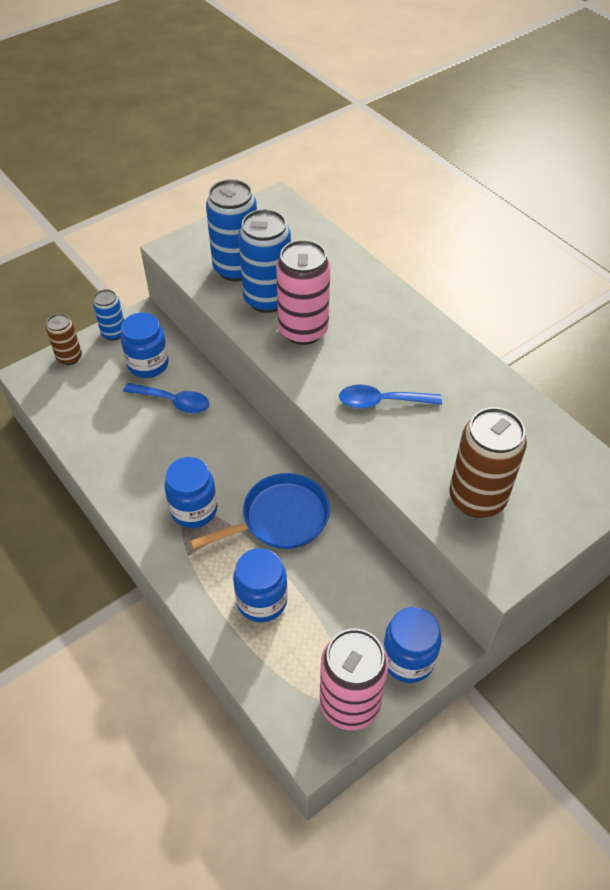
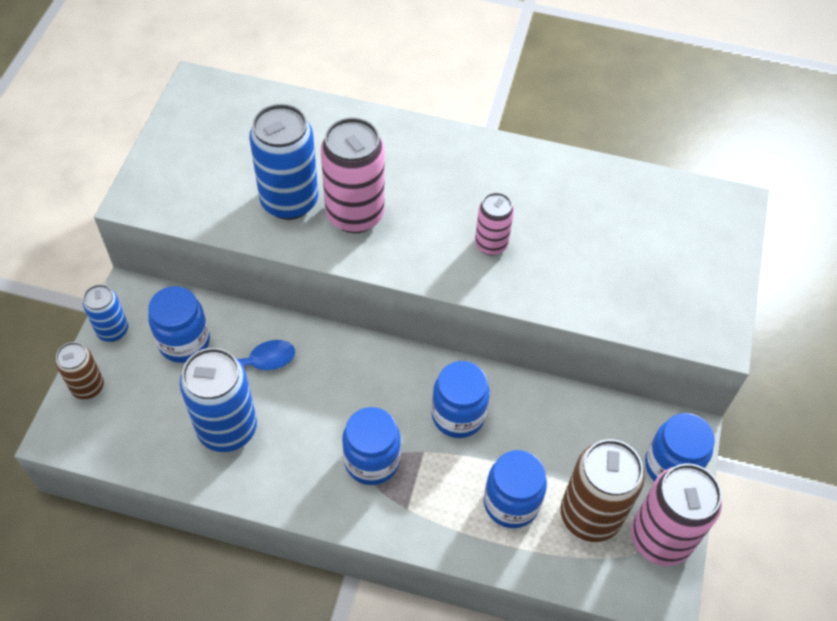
camera: 40 degrees left, 5 degrees up
blue pan [190,473,330,550] -> blue jar [432,361,490,438]
blue can [206,179,257,281] -> blue can moved to [180,348,257,452]
blue spoon [339,384,442,409] -> pink can [475,192,514,255]
brown can [449,407,527,518] -> brown can moved to [561,439,645,542]

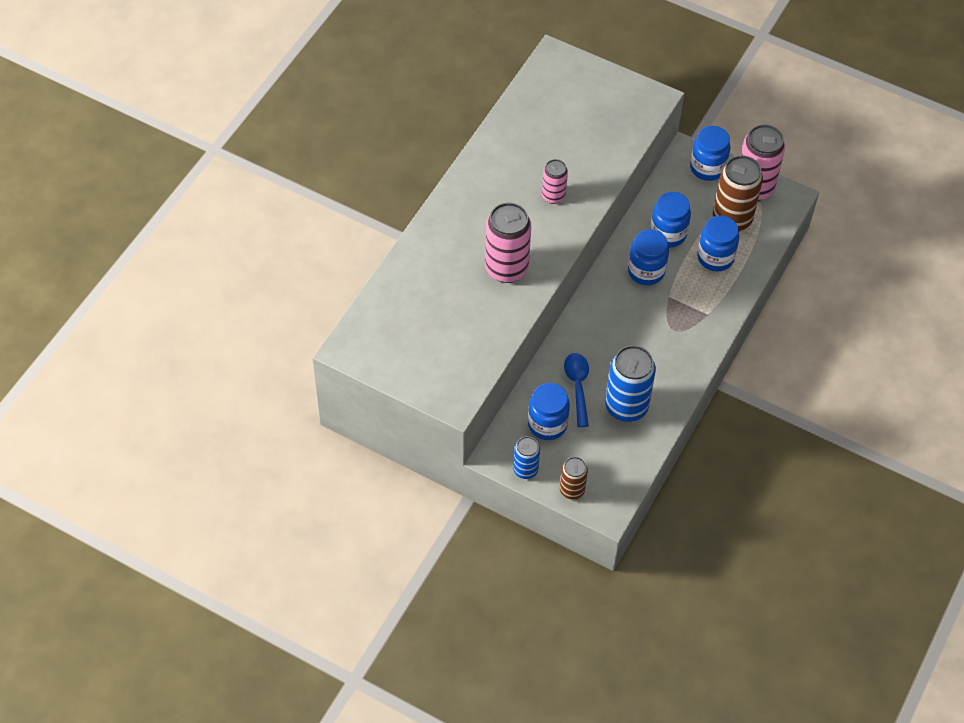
camera: 75 degrees left, 0 degrees up
blue can [249,104,318,220] -> none
blue jar [342,407,401,485] -> blue jar moved to [650,192,691,247]

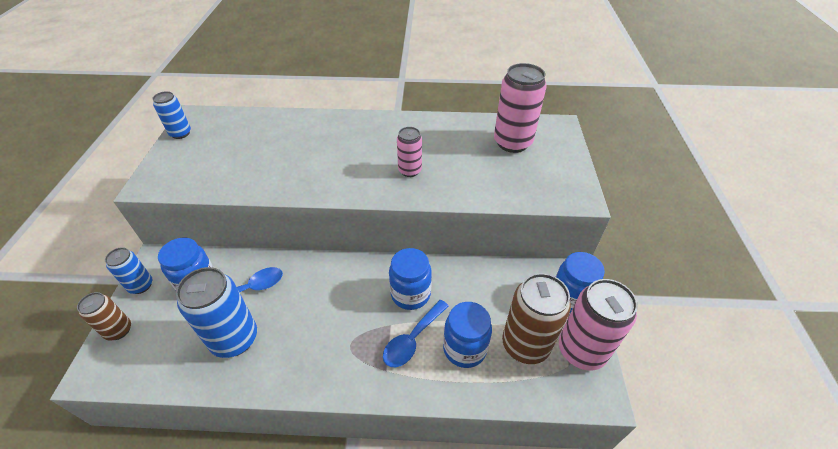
camera: 65 degrees right, 10 degrees down
pink can [485,203,531,283] -> pink can moved to [494,63,547,153]
blue jar [650,192,691,247] -> none
none -> blue can [152,91,191,139]
none -> blue spoon [383,300,449,367]

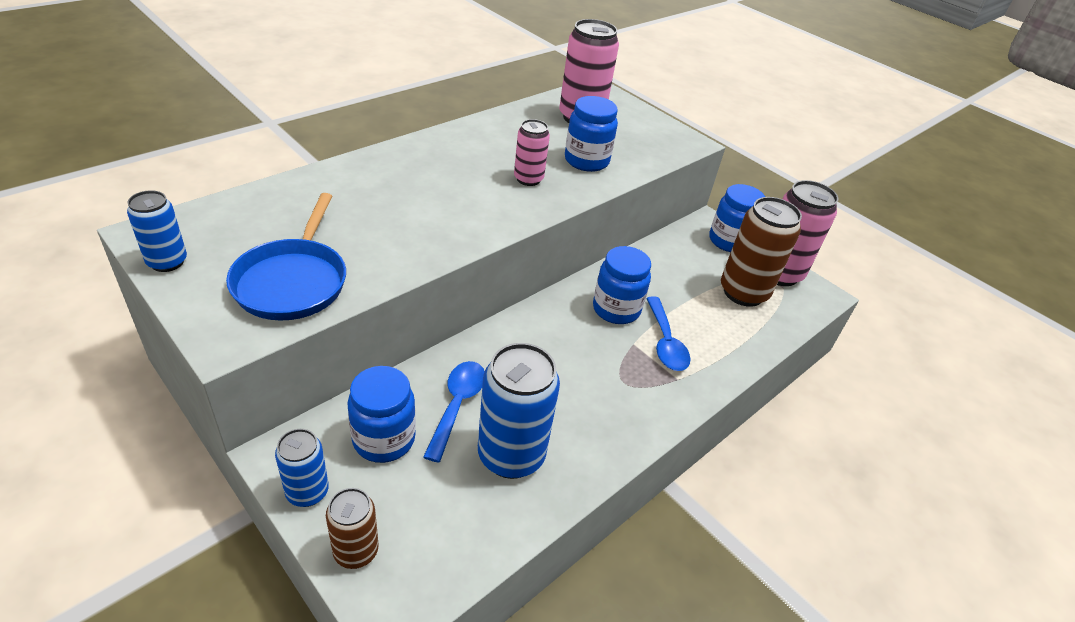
camera: 50 degrees left, 5 degrees down
blue jar [443,302,492,368] -> blue jar moved to [565,96,618,172]
none -> blue pan [226,193,346,321]

